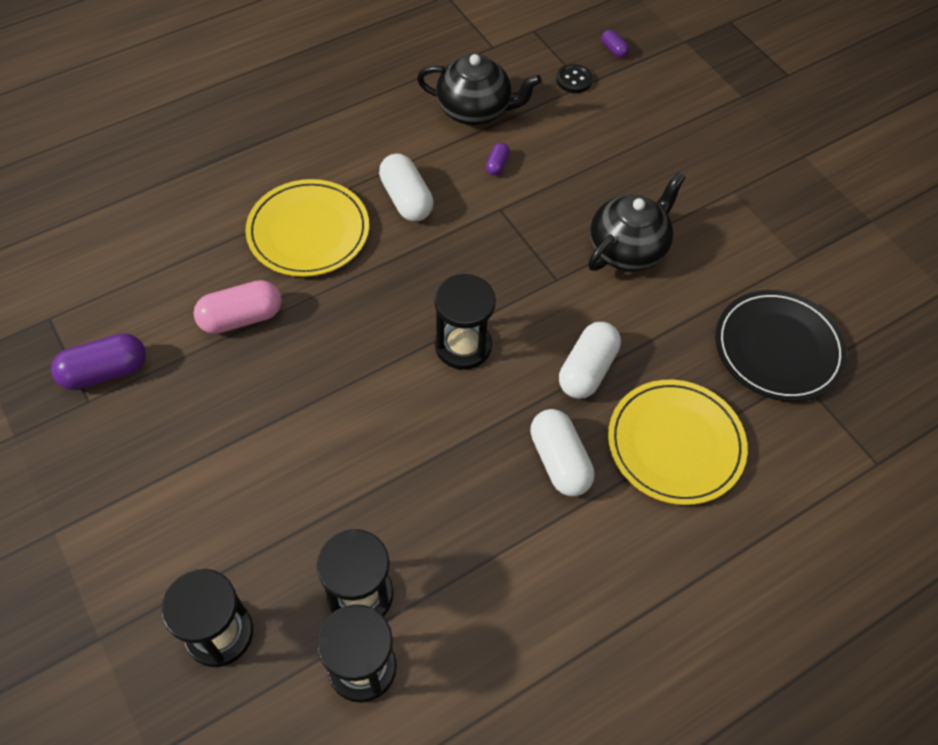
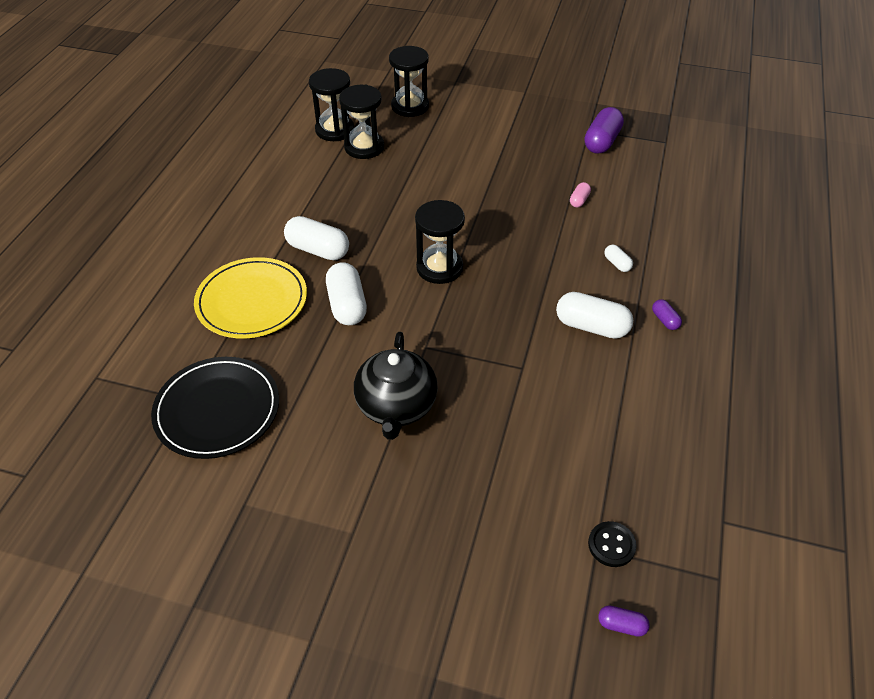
camera: 140 degrees right, 10 degrees down
pink capsule [194,280,282,334] -> pink capsule [570,182,591,208], size x0.49
yellow plate [245,179,369,277] -> white capsule [604,245,633,272]
black teapot [417,54,542,125] -> none
purple capsule [486,143,510,175] -> purple capsule moved to [652,299,682,330]

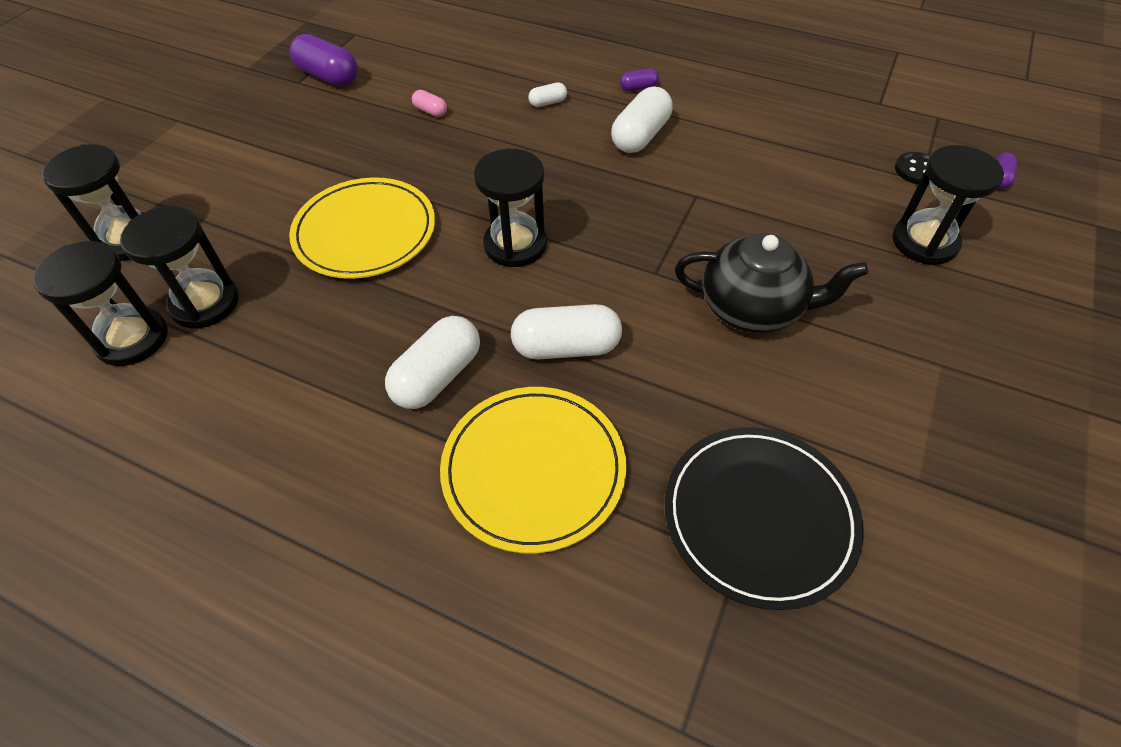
camera: 80 degrees left, 5 degrees up
none -> yellow plate [289,177,435,279]
none -> black hourglass [892,145,1004,265]

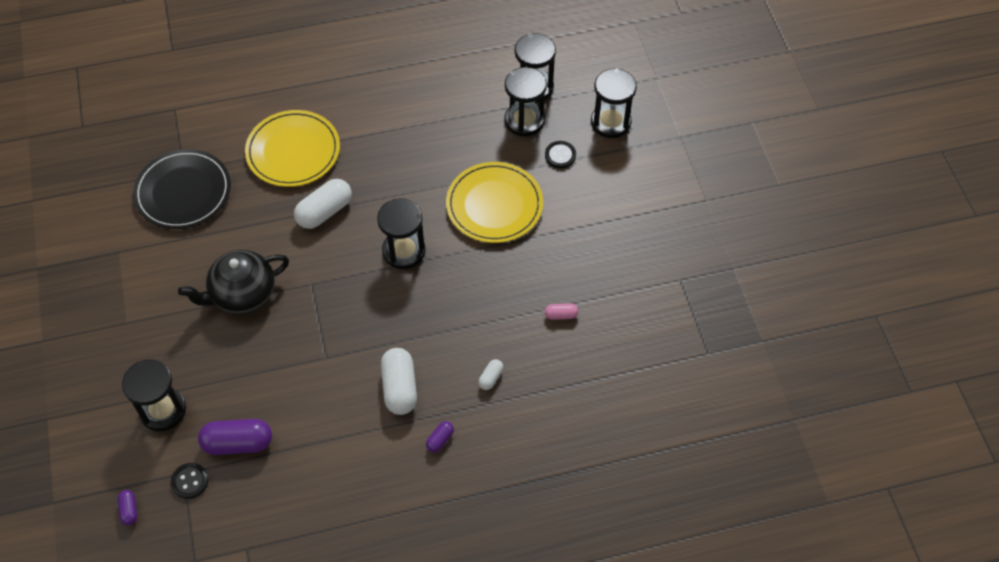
camera: 140 degrees right, 5 degrees up
purple capsule [290,34,358,86] -> purple capsule moved to [198,419,272,455]
white capsule [385,316,480,409] -> none
none -> black button [545,141,576,168]

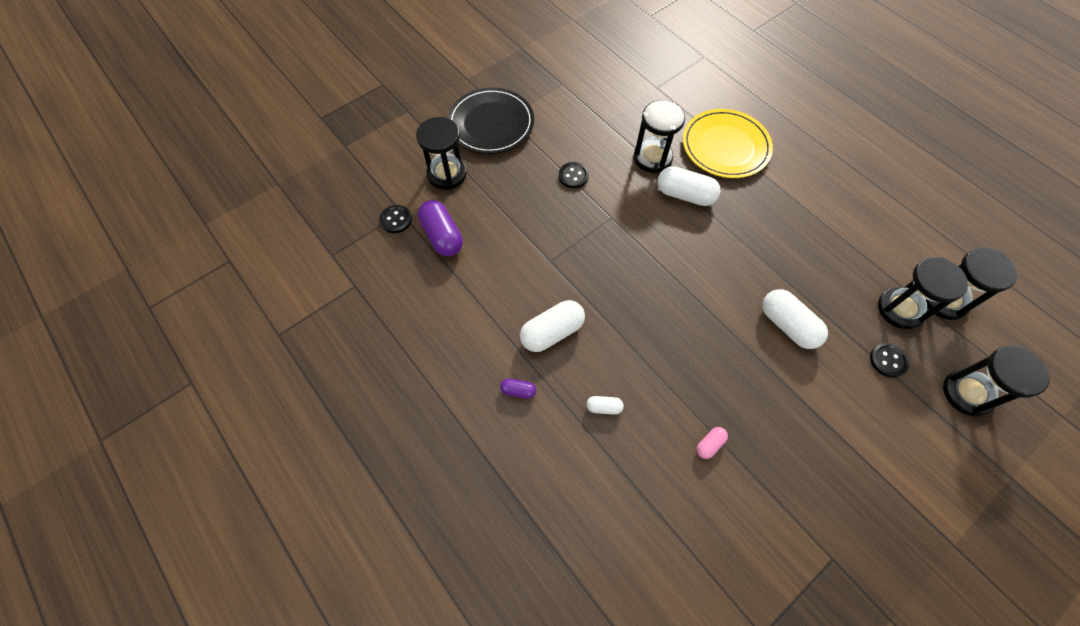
camera: 65 degrees right, 5 degrees up
purple capsule [117,490,137,525] -> none
black plate [133,149,231,229] -> black plate moved to [447,88,534,154]
black teapot [178,250,289,314] -> black button [559,162,589,188]
black hourglass [377,198,426,269] -> black hourglass moved to [633,100,685,173]
yellow plate [446,162,543,243] -> white capsule [762,289,828,349]
pink capsule [545,303,578,320] -> pink capsule turned 75 degrees clockwise [696,427,728,459]

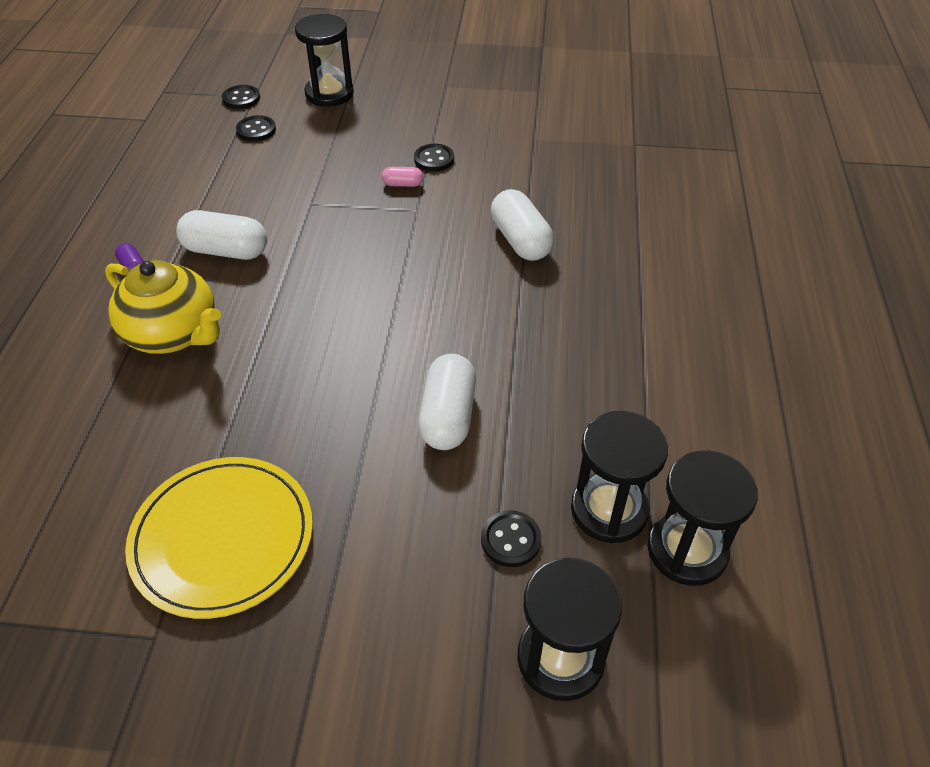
camera: 45 degrees right, 15 degrees down
purple capsule [418,200,463,256] -> black button [236,115,276,142]
black plate [447,88,534,154] -> none
white capsule [586,396,624,415] -> yellow teapot [105,260,221,354]
black hourglass [633,100,685,173] -> none
yellow plate [683,109,773,178] -> yellow plate moved to [125,457,313,619]
pink capsule [696,427,728,459] -> pink capsule moved to [382,167,423,187]

